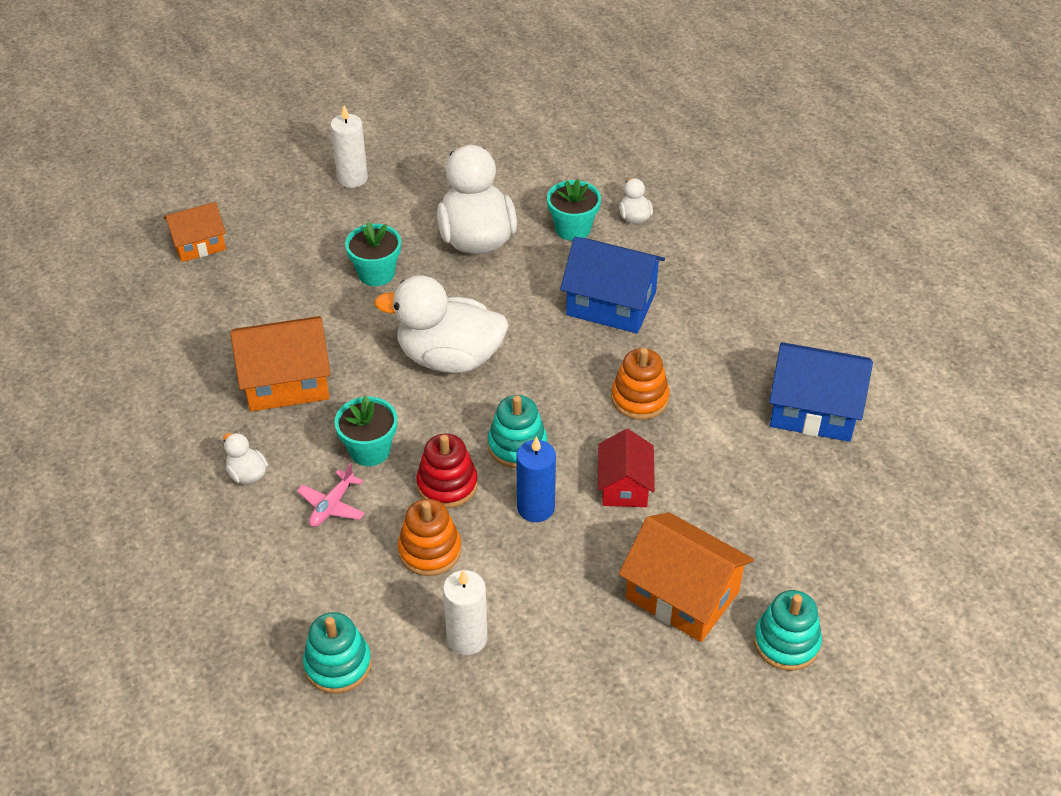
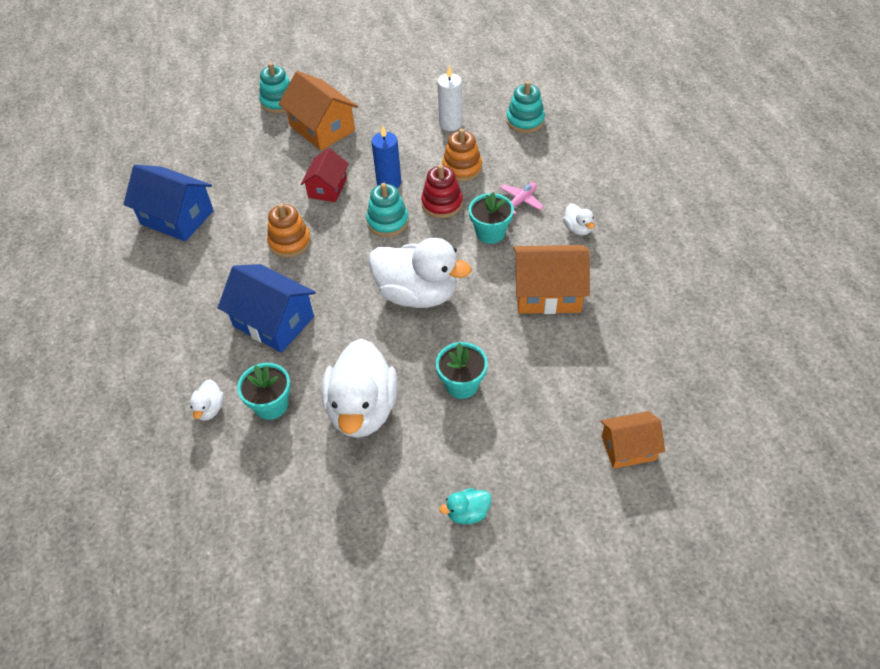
camera: 165 degrees left, 5 degrees up
white candle [330,105,368,188] -> turquoise duck [439,488,491,524]

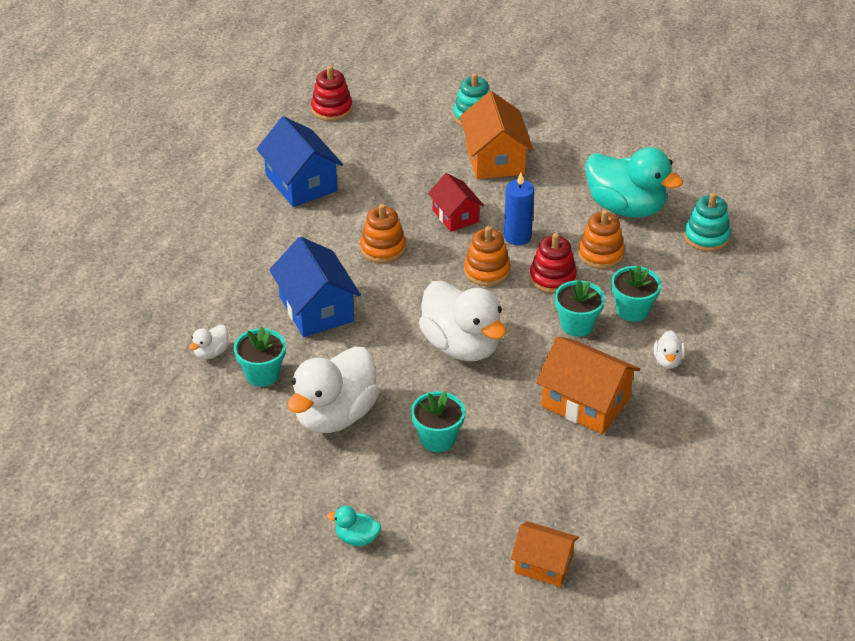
camera: 30 degrees right, 10 degrees down
red house [301,148,349,202] -> red house turned 75 degrees counterclockwise [428,173,484,232]
turquoise stacking toy [366,183,409,237] -> orange stacking toy [464,226,511,286]
white candle [437,66,462,131] -> turquoise duck [585,147,683,218]
pink plane [500,182,544,215] -> turquoise flower pot [611,266,661,322]
none -> red stacking toy [311,66,353,121]

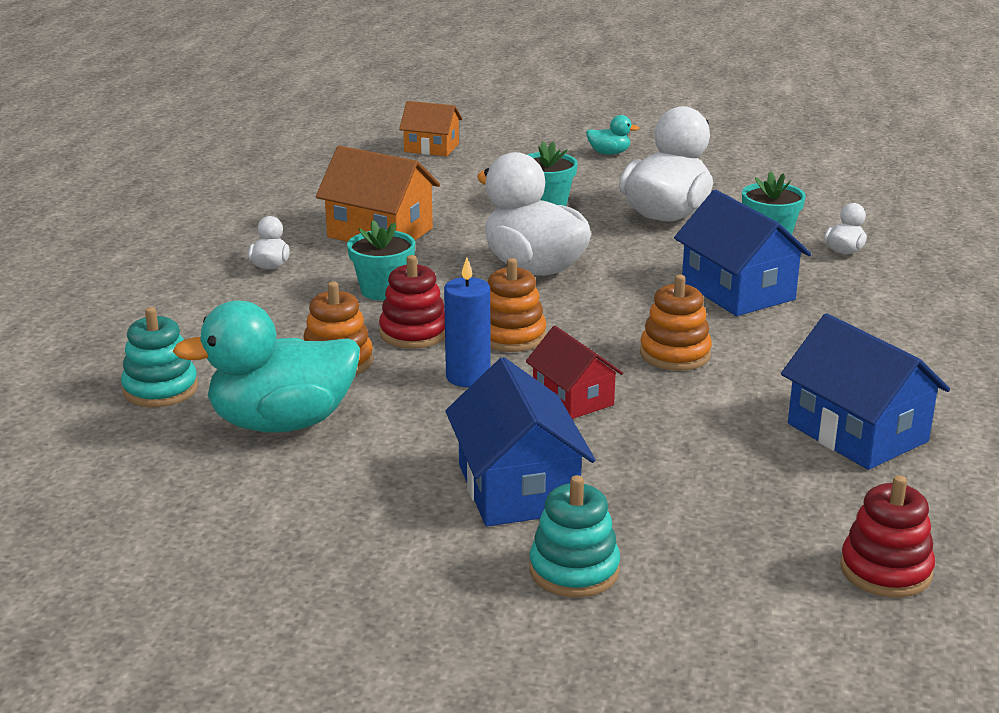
camera: 175 degrees right, 15 degrees down
orange house [460,91,533,179] -> blue house [445,357,595,527]
turquoise duck [585,147,683,218] -> turquoise duck turned 45 degrees counterclockwise [173,301,360,433]
turquoise flower pot [611,266,661,322] -> none

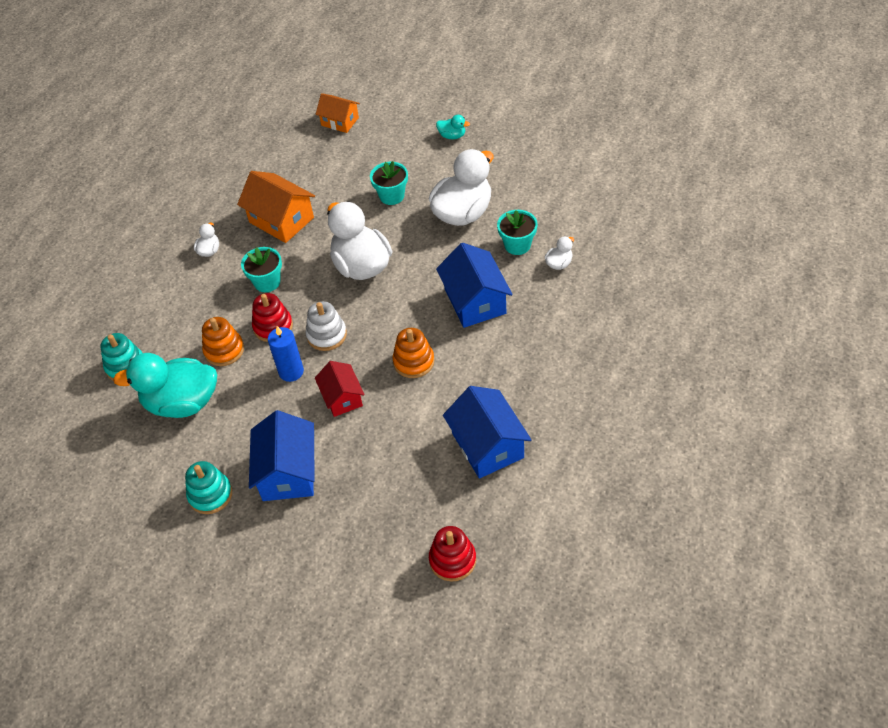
camera: 15 degrees right, 25 degrees up
orange stacking toy [488,258,546,352] -> white stacking toy [306,301,347,351]
turquoise stacking toy [530,475,620,598] -> turquoise stacking toy moved to [185,461,232,514]

